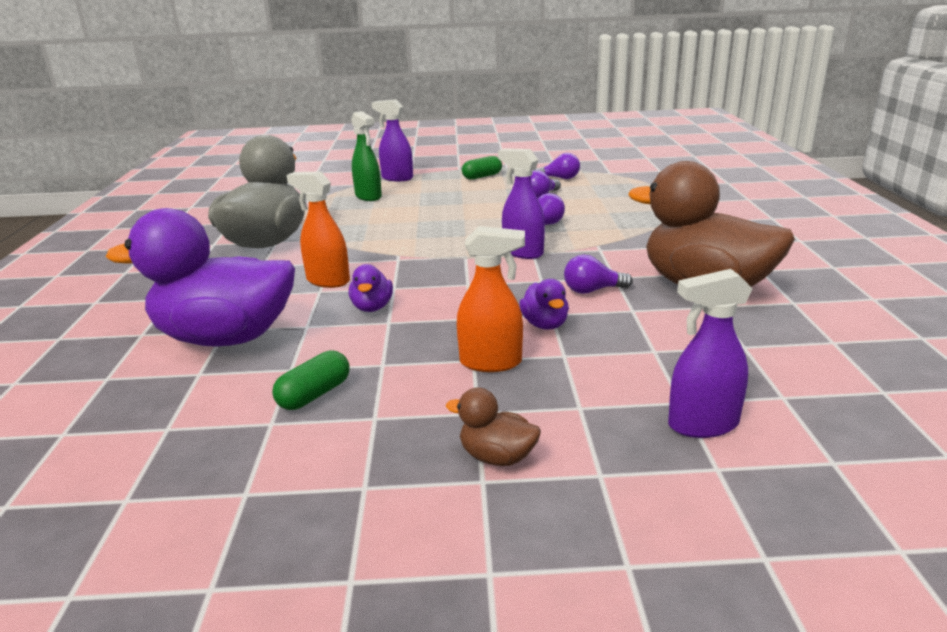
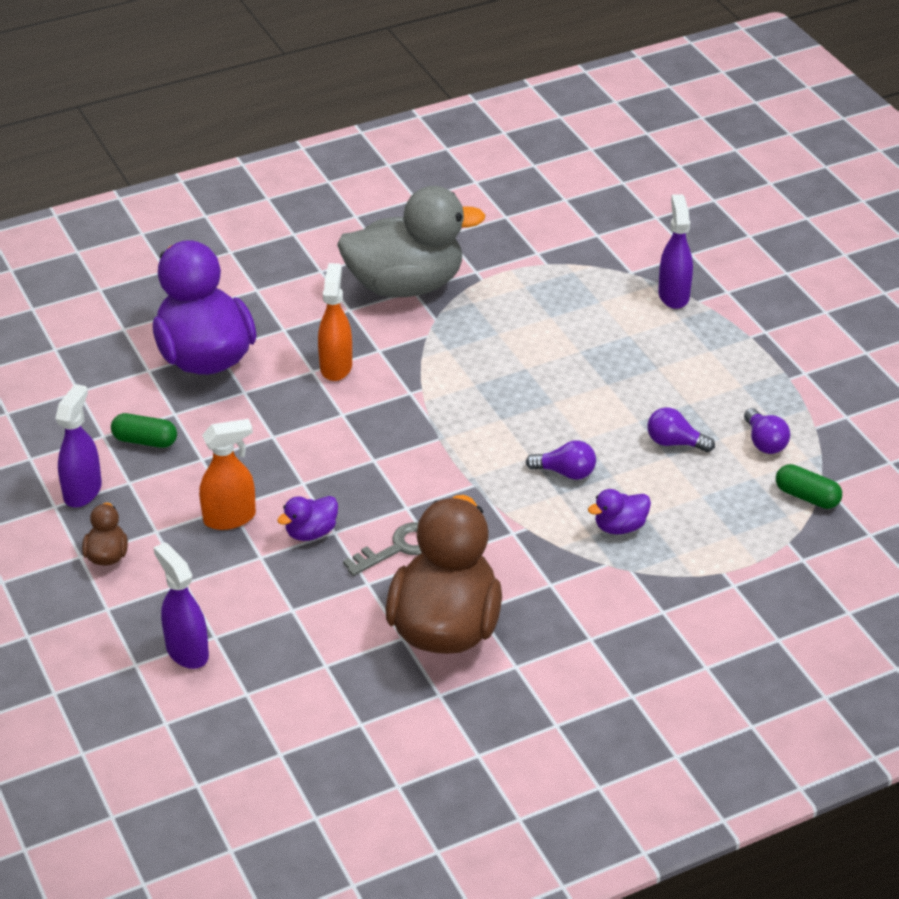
camera: 65 degrees right, 15 degrees up
purple duck [349,264,393,312] -> purple duck moved to [588,489,651,534]
green spray bottle [351,111,382,201] -> none
orange spray bottle [457,226,525,372] -> orange spray bottle turned 90 degrees counterclockwise [199,419,256,530]
green capsule [462,156,502,179] -> green capsule moved to [776,464,842,509]
purple spray bottle [498,148,545,259] -> purple spray bottle moved to [55,384,102,508]
purple light bulb [564,255,633,294] -> grey key [343,522,422,576]

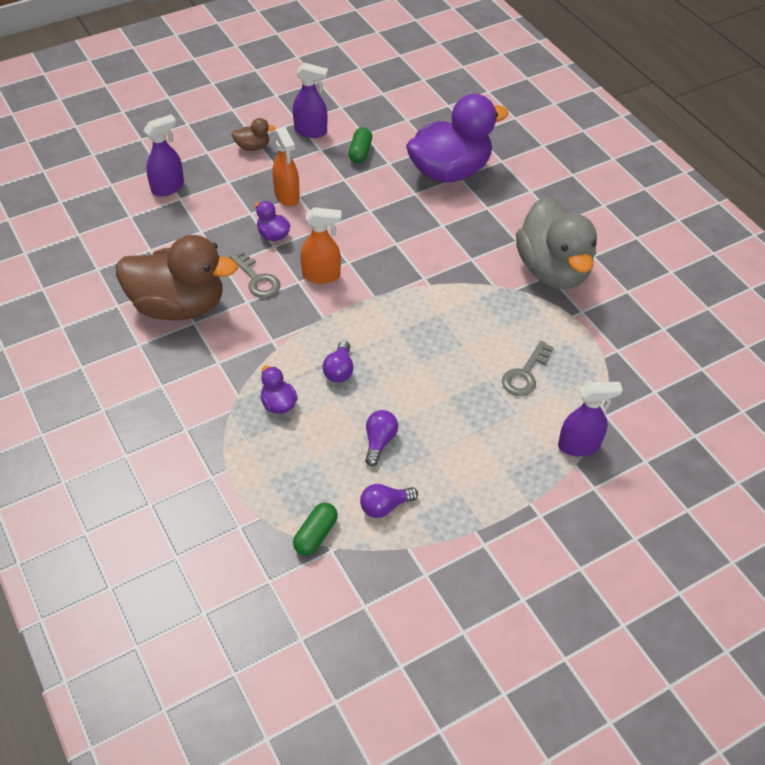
camera: 85 degrees right, 10 degrees up
orange spray bottle [318,263,352,381] -> orange spray bottle moved to [300,207,342,284]
none -> grey key [502,341,554,396]

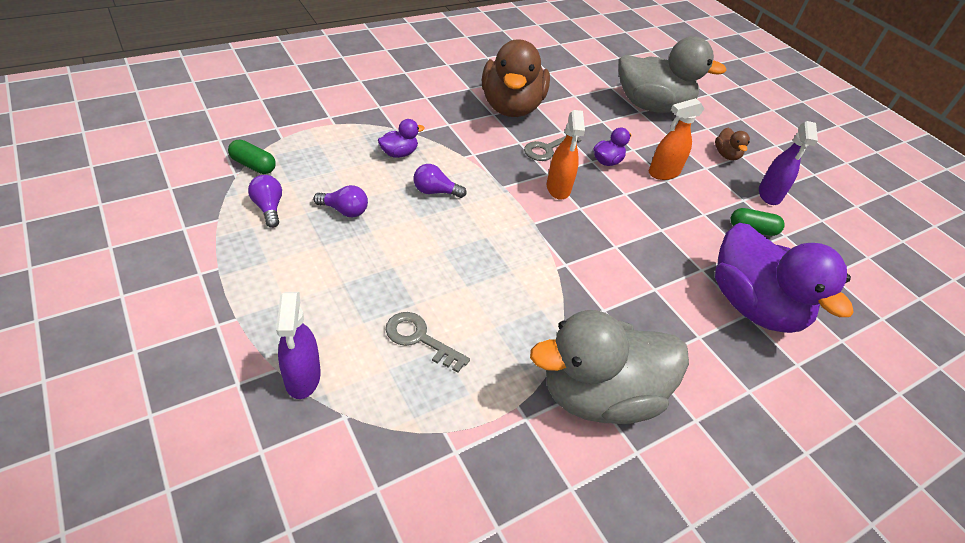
camera: 85 degrees right, 5 degrees down
purple spray bottle [143,115,184,196] -> grey duck [618,37,726,113]

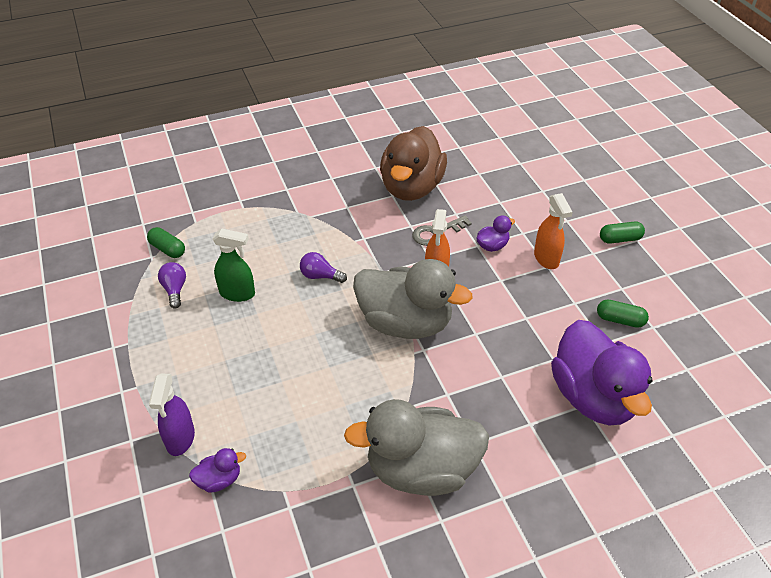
camera: 15 degrees right, 0 degrees up
purple light bulb [313,185,368,217] -> green spray bottle [213,228,255,302]
purple duck [378,119,425,158] -> purple duck moved to [189,448,246,493]
grey key [386,312,470,373] -> none
grey duck [618,37,726,113] -> grey duck moved to [353,259,473,339]
orange spray bottle [649,98,704,180] -> orange spray bottle turned 90 degrees counterclockwise [534,193,573,269]
brown duck [715,128,750,161] -> green capsule [600,221,645,244]
purple spray bottle [759,121,818,205] -> none

